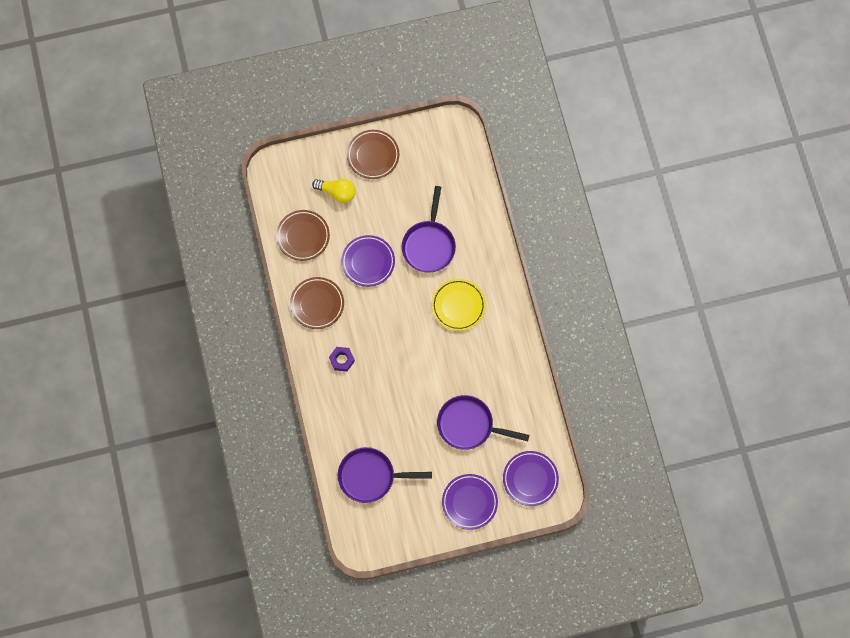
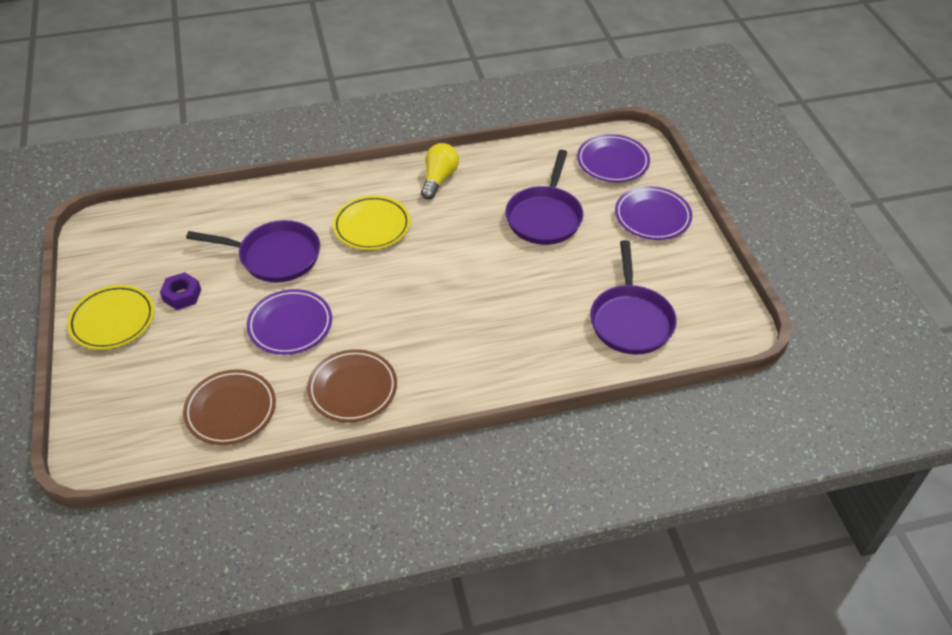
camera: 90 degrees left, 25 degrees down
yellow light bulb [312,179,356,203] -> yellow light bulb moved to [421,143,459,199]
purple nut [329,347,355,372] -> purple nut moved to [160,272,201,310]
brown plate [347,130,399,179] -> yellow plate [67,285,155,350]

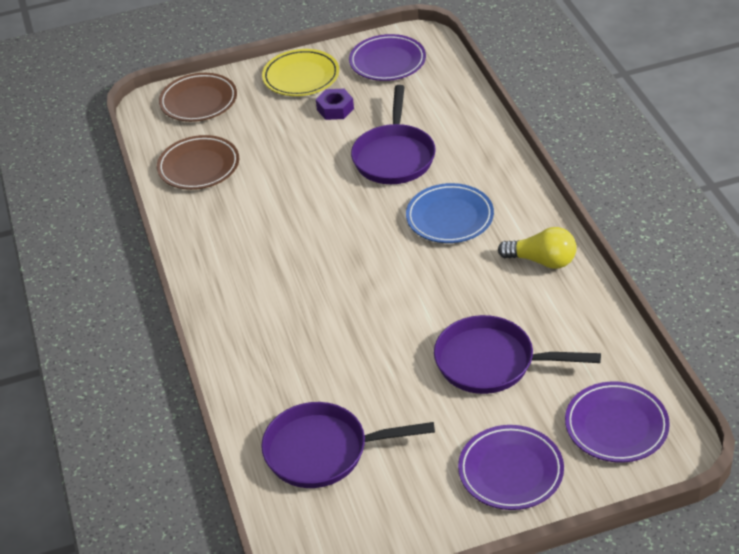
camera: 90 degrees right, 5 degrees down
purple plate [247,289,332,355] -> purple plate moved to [349,34,426,81]
brown plate [307,349,397,422] -> brown plate moved to [159,73,237,122]
yellow plate [333,195,410,250] -> blue plate [406,183,494,243]

